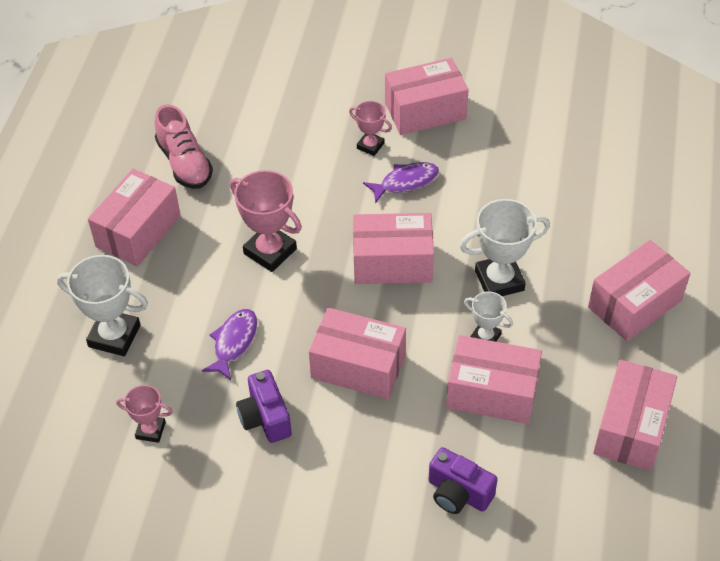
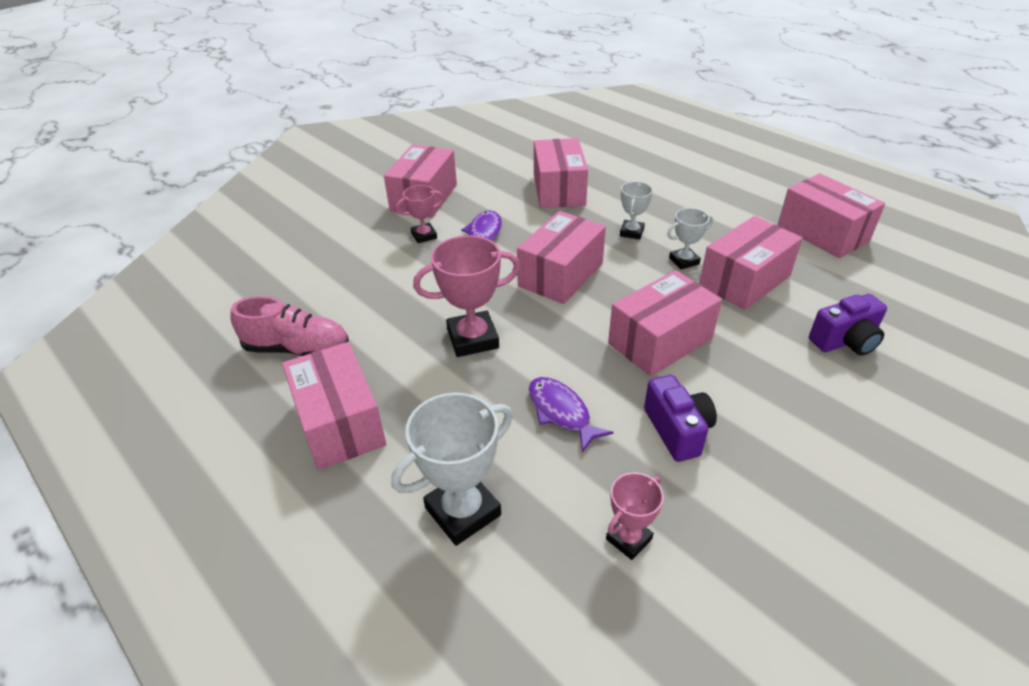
camera: 55 degrees left, 10 degrees down
purple camera [236,370,292,443] -> purple camera turned 120 degrees counterclockwise [644,375,717,462]
white trophy [460,199,550,296] -> white trophy [620,181,653,240], size x0.57
pink box [588,240,690,341] -> pink box moved to [534,138,588,208]

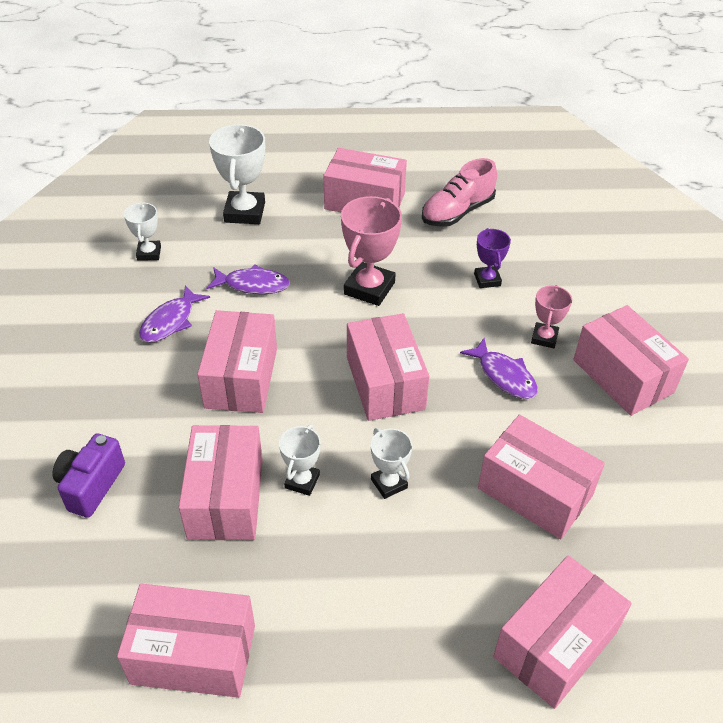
camera: 130 degrees right, 5 degrees up
pink trophy [606,472,664,560] -> white trophy [124,202,161,261]
purple camera [644,375,717,462] -> purple fish [139,285,210,343]
none -> purple trophy [474,228,511,288]
none -> pink box [493,555,632,709]

